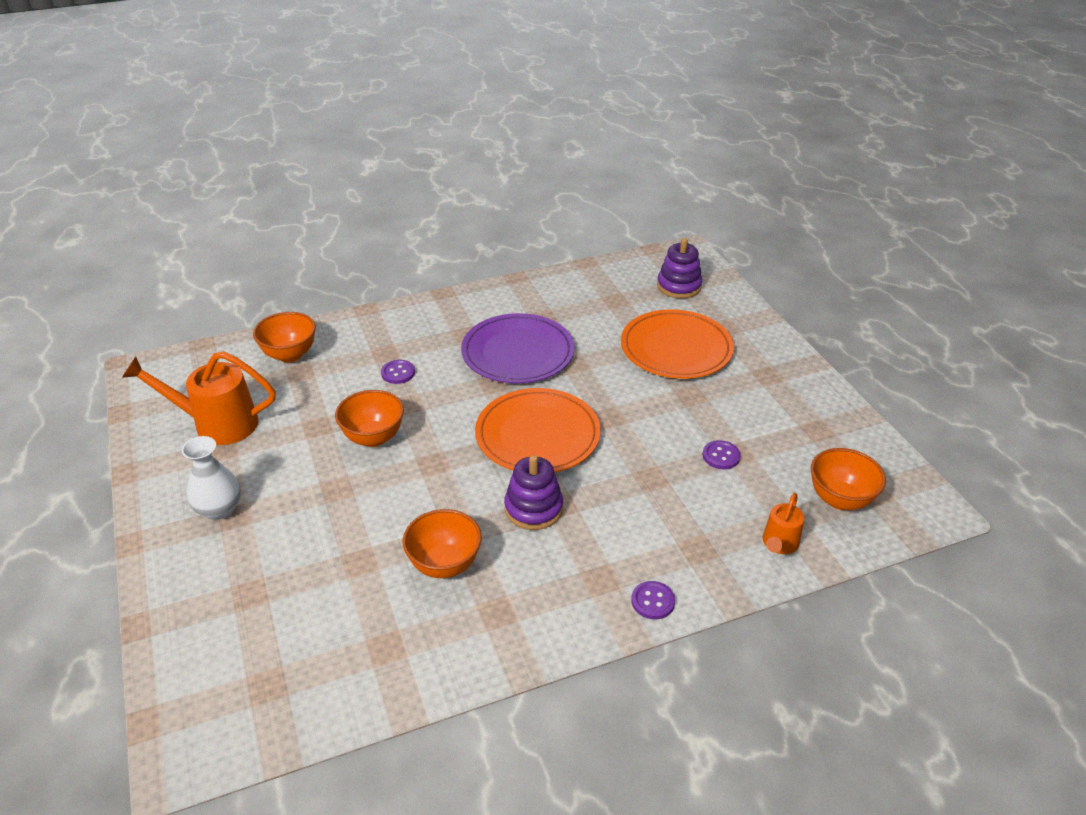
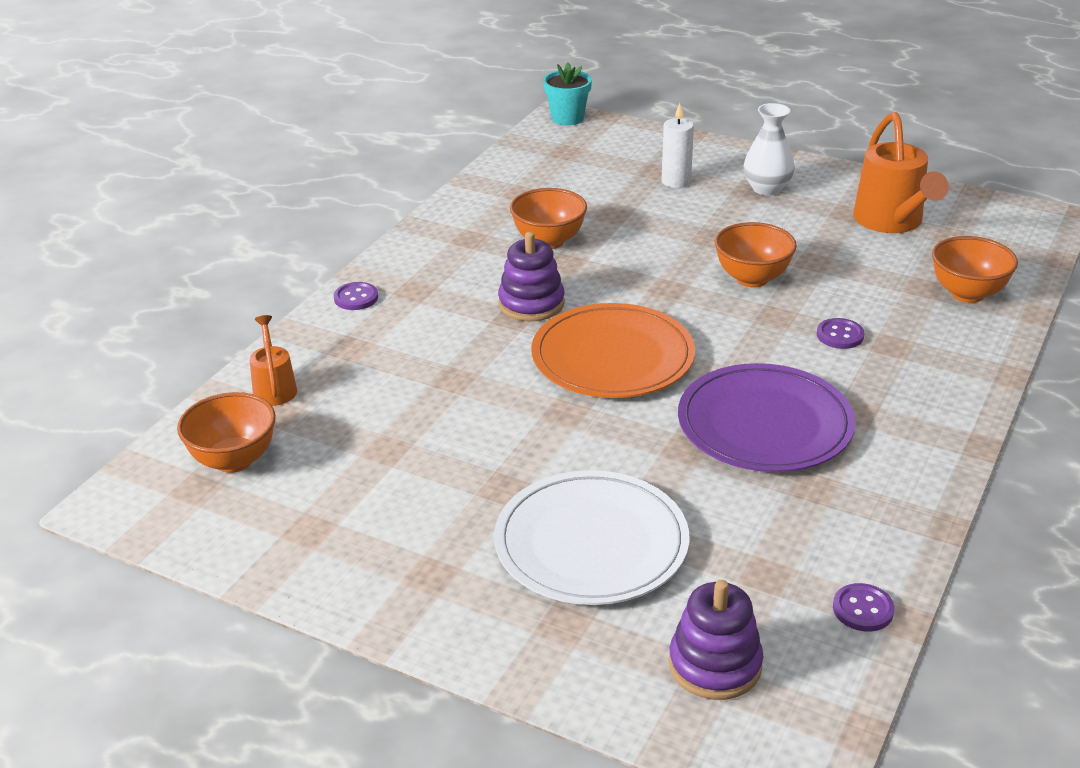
camera: 140 degrees right, 5 degrees down
orange watering can [122,351,276,445] -> orange watering can turned 120 degrees clockwise [853,112,949,233]
orange plate [621,309,734,379] -> white plate [494,470,689,605]
purple button [703,440,741,469] -> purple button moved to [833,583,895,632]
none -> turquoise flower pot [543,62,592,126]
none -> white candle [661,103,694,188]

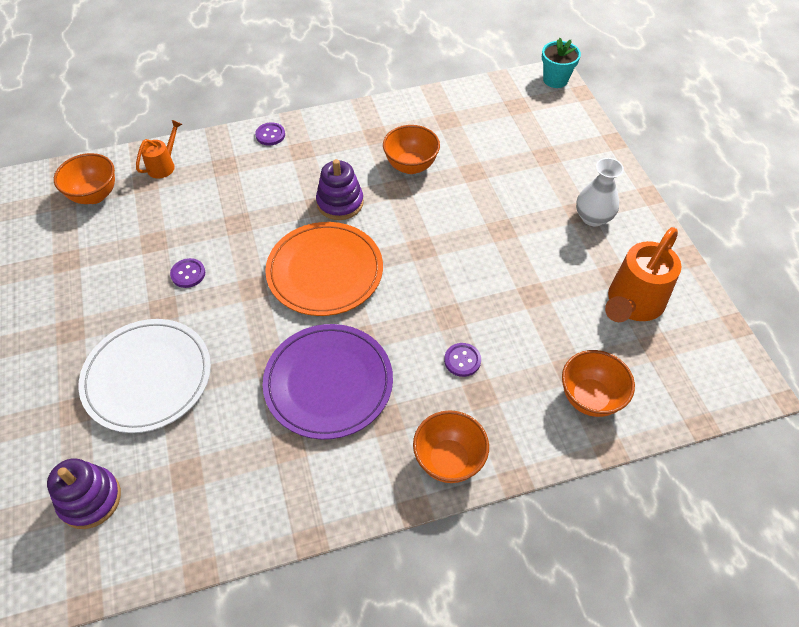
camera: 45 degrees right, 20 degrees up
white candle [661,103,694,188] -> none
orange bowl [715,222,797,287] -> orange bowl moved to [413,410,489,483]
purple button [833,583,895,632] -> purple button moved to [170,258,205,288]

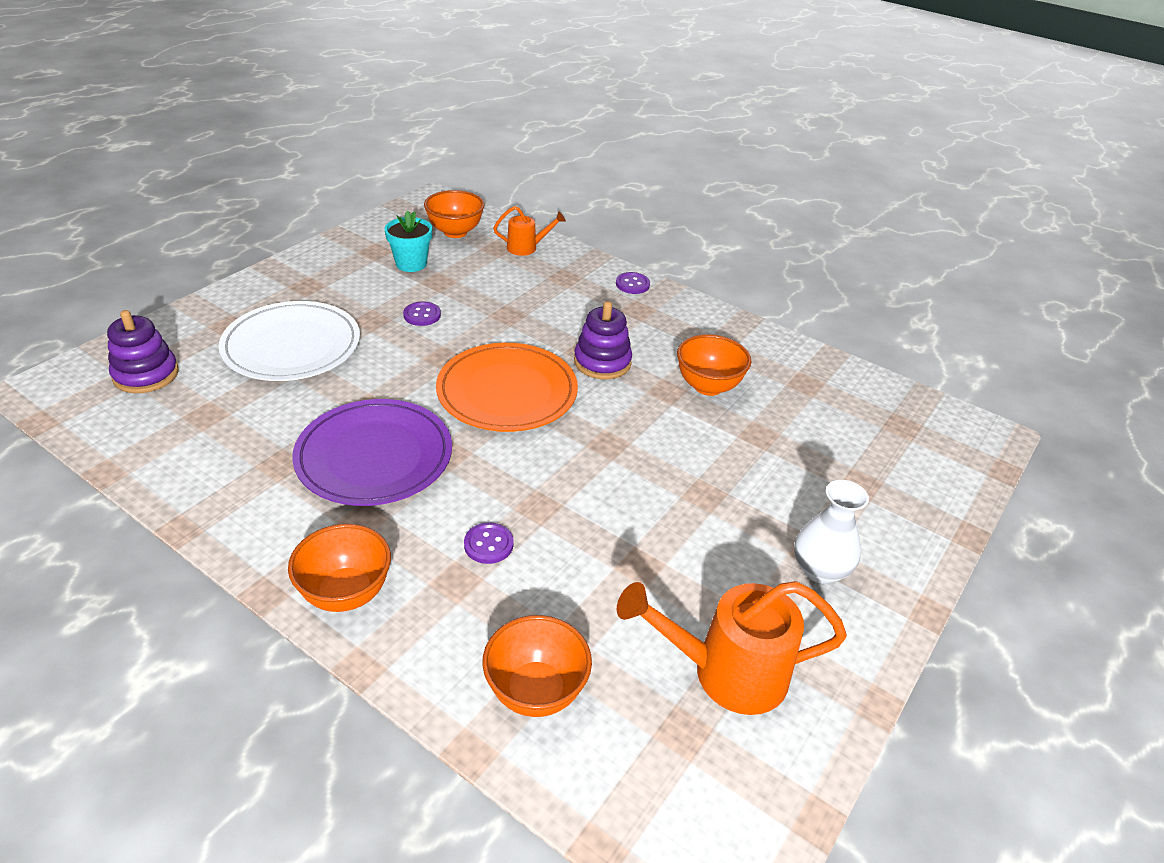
camera: 50 degrees right, 15 degrees down
turquoise flower pot [542,38,581,88] -> turquoise flower pot moved to [384,210,432,272]

